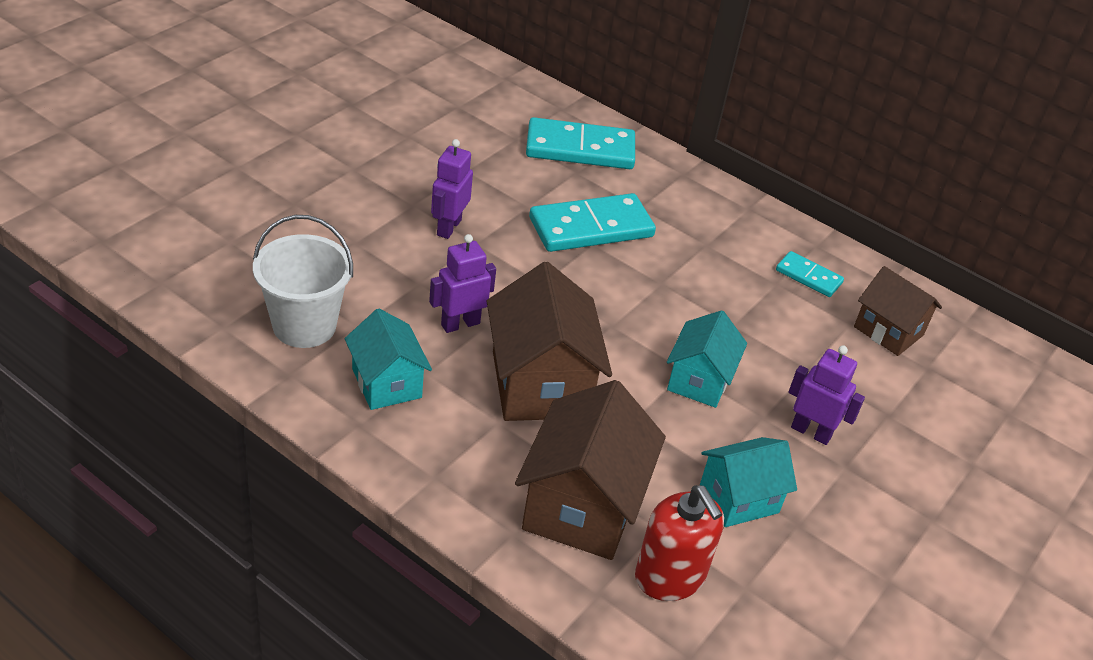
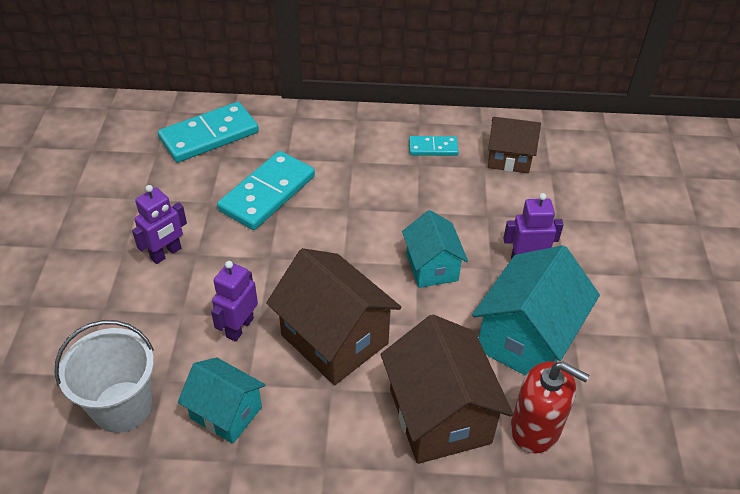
camera: 30 degrees left, 5 degrees up
purple robot [431,139,473,239] -> purple robot turned 120 degrees counterclockwise [132,185,187,264]
turquoise house [700,437,797,527] -> turquoise house [472,245,600,376], size x1.63

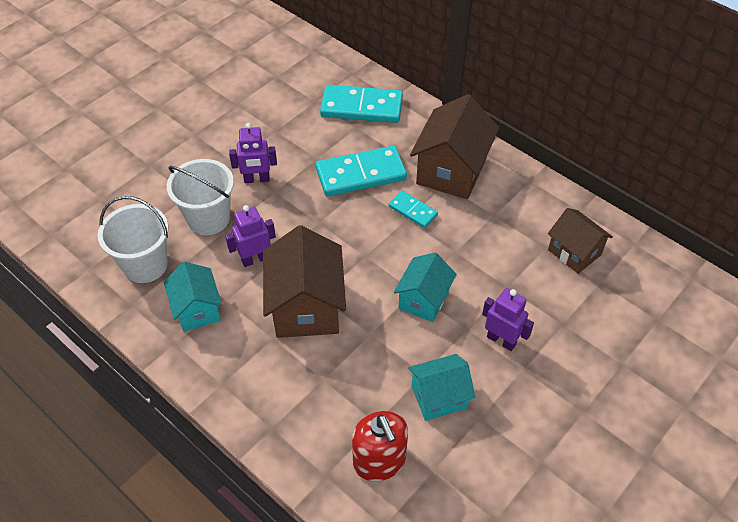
camera: 40 degrees right, 5 degrees up
brown house [381,315,513,464] -> brown house moved to [410,94,499,199]
turquoise domino [409,136,459,156] -> turquoise domino moved to [388,191,438,228]
turquoise house [472,245,600,376] -> turquoise house [408,354,475,421], size x0.61
none -> white bucket [167,159,234,235]

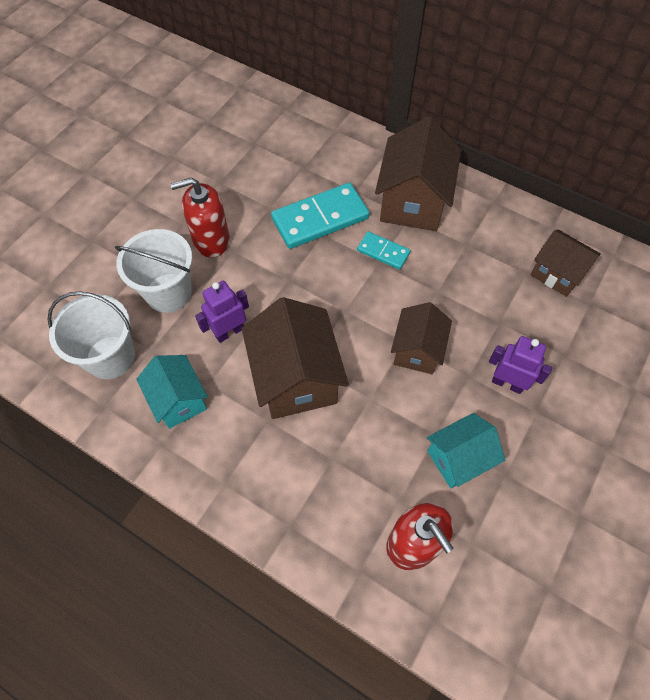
camera: 10 degrees left, 10 degrees up
purple robot [229,123,277,183] -> red soap dispenser [171,178,230,258]
turquoise domino [320,85,403,123] -> none
turquoise house [394,253,457,322] -> brown house [391,302,452,374]

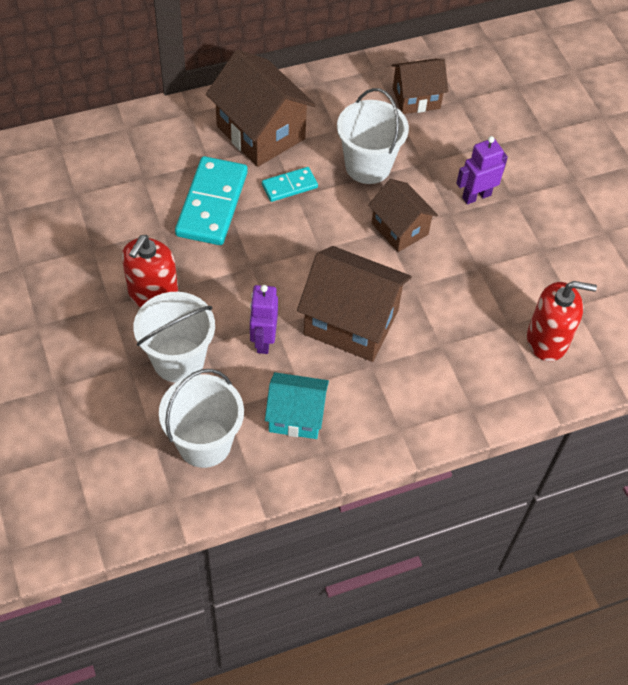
camera: 55 degrees left, 5 degrees down
turquoise house [427,413,505,488] -> none
none -> white bucket [337,88,409,184]

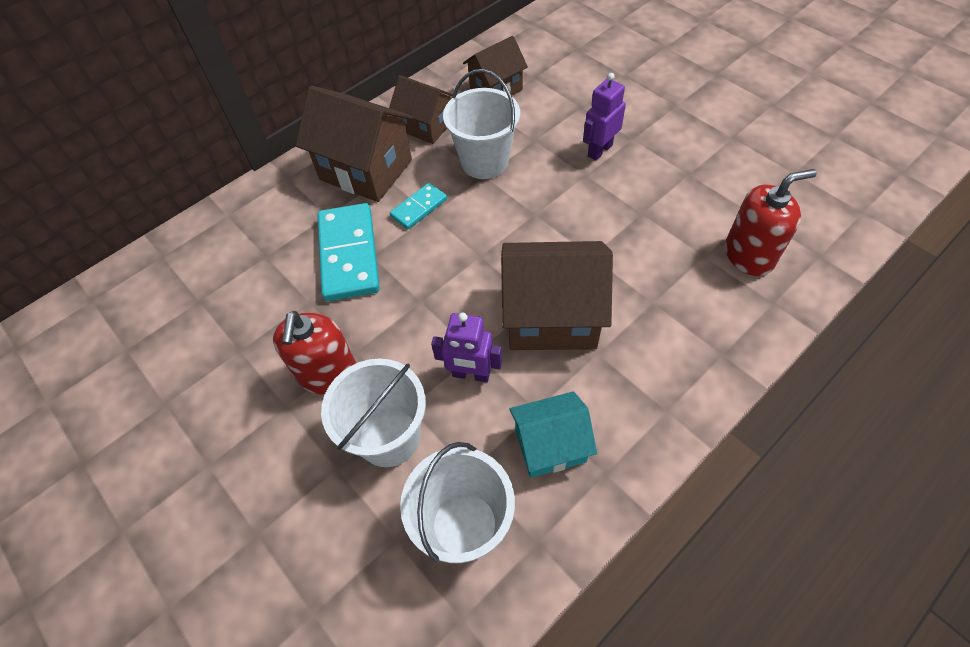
camera: 15 degrees left, 0 degrees up
purple robot [250,285,278,354] -> purple robot turned 60 degrees counterclockwise [431,312,502,382]
brown house [368,179,438,252] -> brown house moved to [389,75,453,144]

